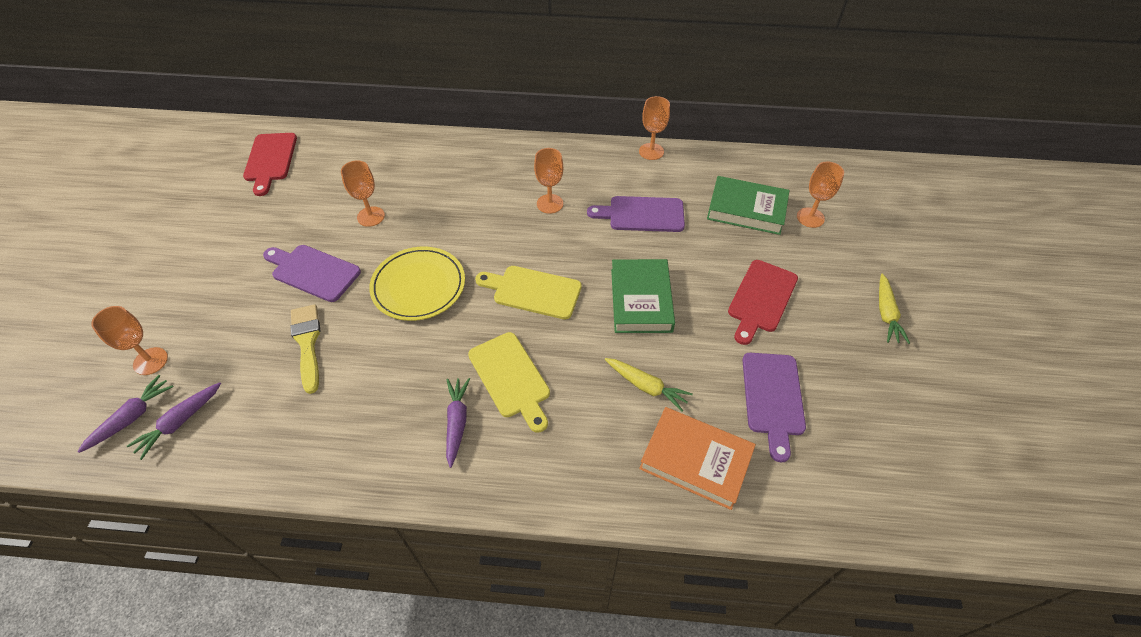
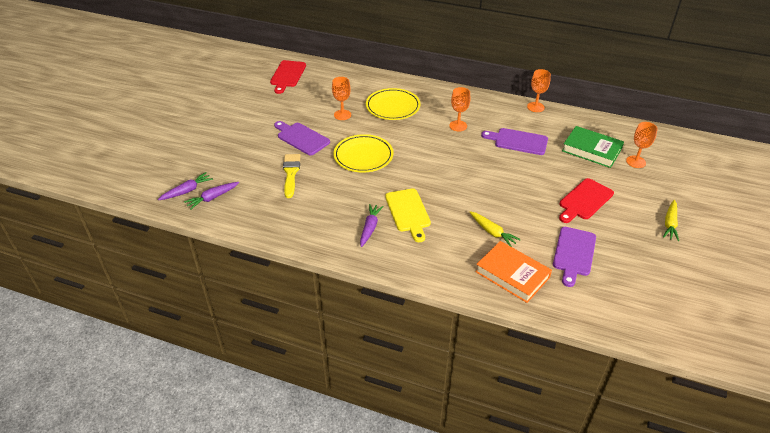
camera: 15 degrees right, 10 degrees down
orange goblet [91,306,168,375] -> none
yellow cutting board [475,266,582,319] -> none
green book [611,259,675,333] -> none
none -> yellow plate [366,88,420,120]

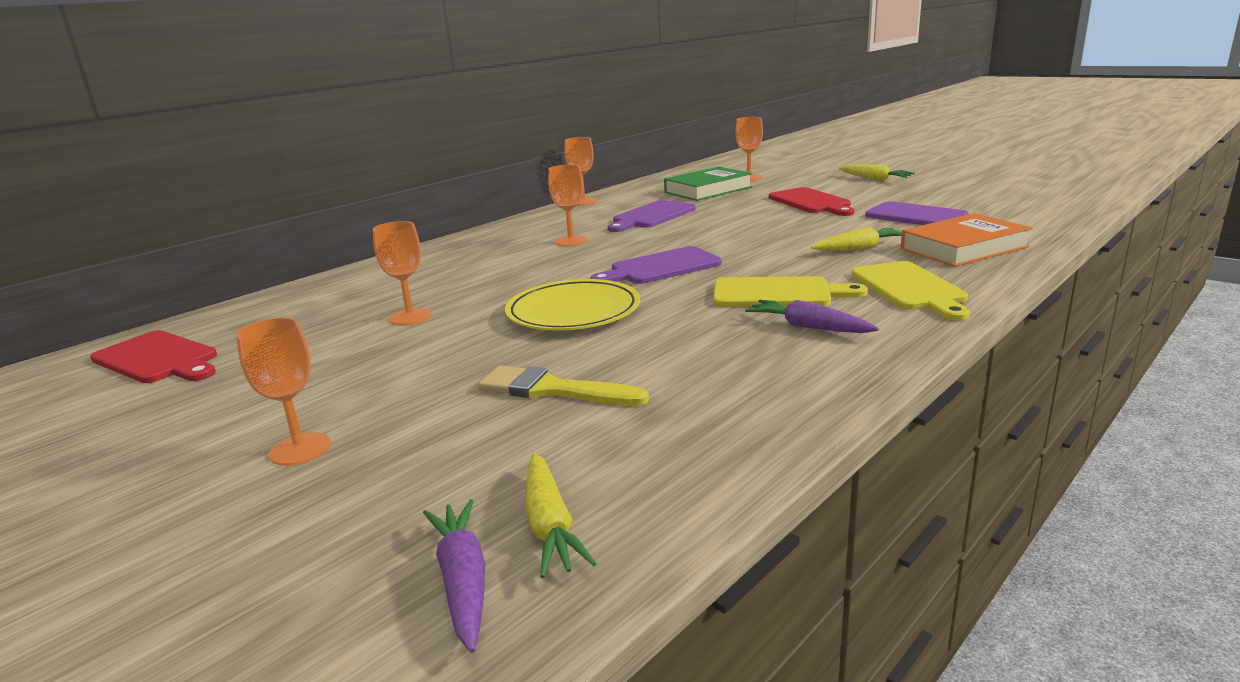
camera: 65 degrees left, 20 degrees down
purple carrot [184,182,239,210] -> yellow carrot [525,453,597,578]
purple cutting board [274,121,330,155] -> purple cutting board moved to [590,246,722,284]
yellow plate [366,88,420,120] -> none
none -> orange goblet [236,317,331,466]
none -> yellow cutting board [851,261,970,321]

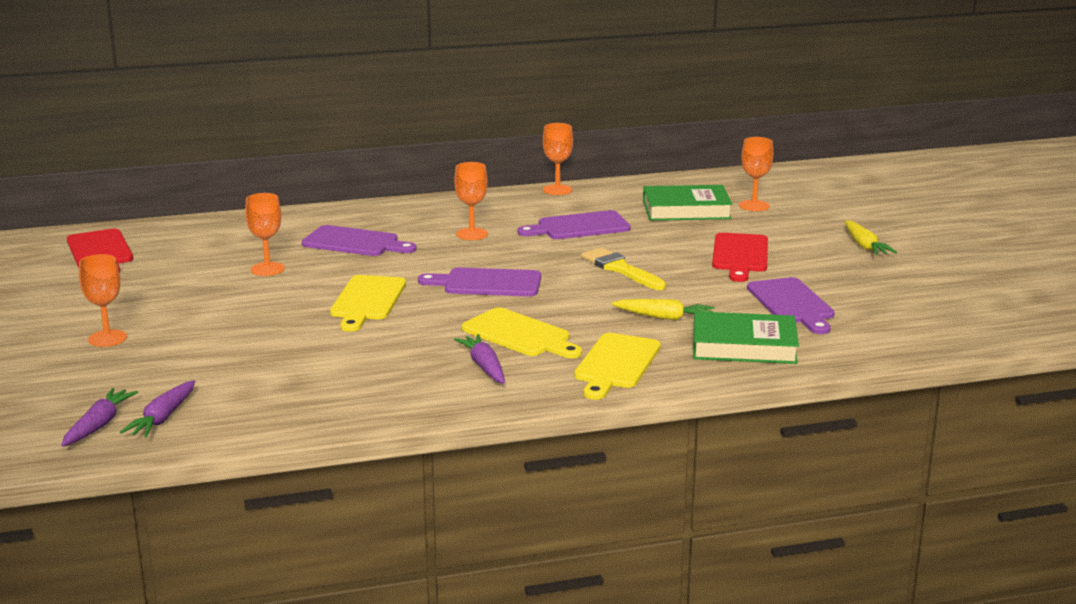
camera: 30 degrees right, 0 degrees up
yellow brush [478,366,649,406] -> yellow brush moved to [581,247,666,290]
yellow plate [505,279,640,330] -> yellow cutting board [330,275,406,332]
yellow carrot [525,453,597,578] -> purple carrot [120,380,195,437]
orange book [901,213,1033,267] -> green book [693,311,799,364]
none -> purple cutting board [302,225,417,256]

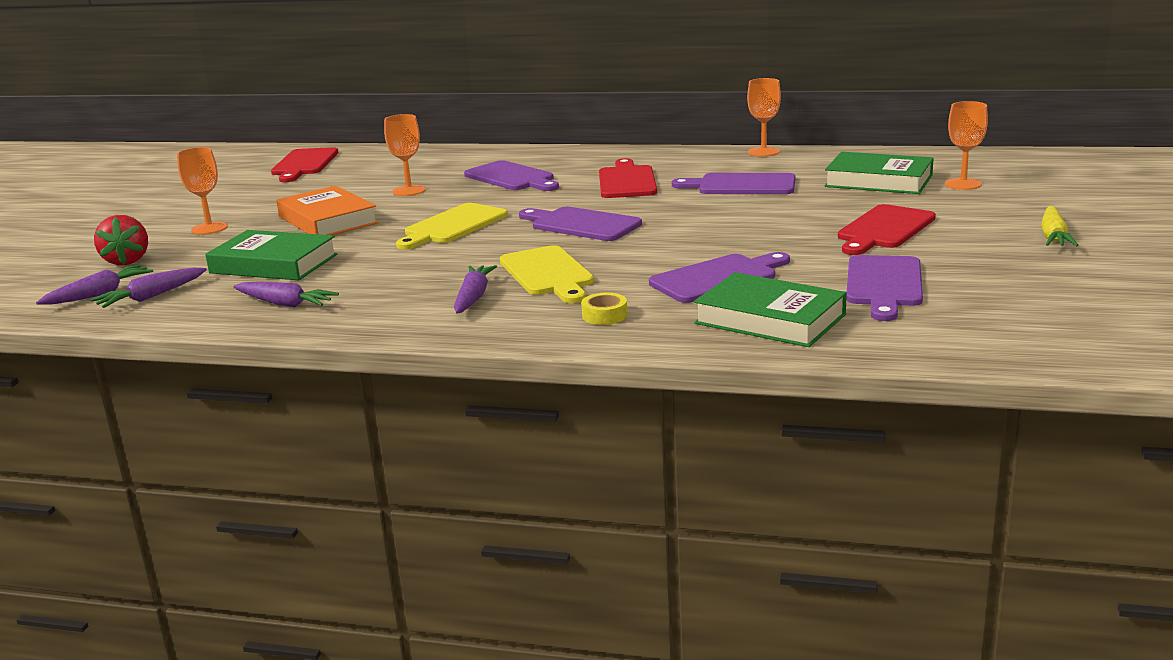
camera: 30 degrees right, 0 degrees up
orange goblet [454,162,488,240] -> red cutting board [599,158,657,198]
yellow cutting board [574,333,661,400] -> yellow tape [581,293,627,325]
yellow brush [581,247,666,290] -> none
yellow carrot [611,299,715,320] -> purple cutting board [649,252,790,303]
none -> red strawberry [94,215,148,265]
none -> green book [205,230,337,280]
none -> purple carrot [233,282,339,307]
none -> orange book [276,186,379,235]

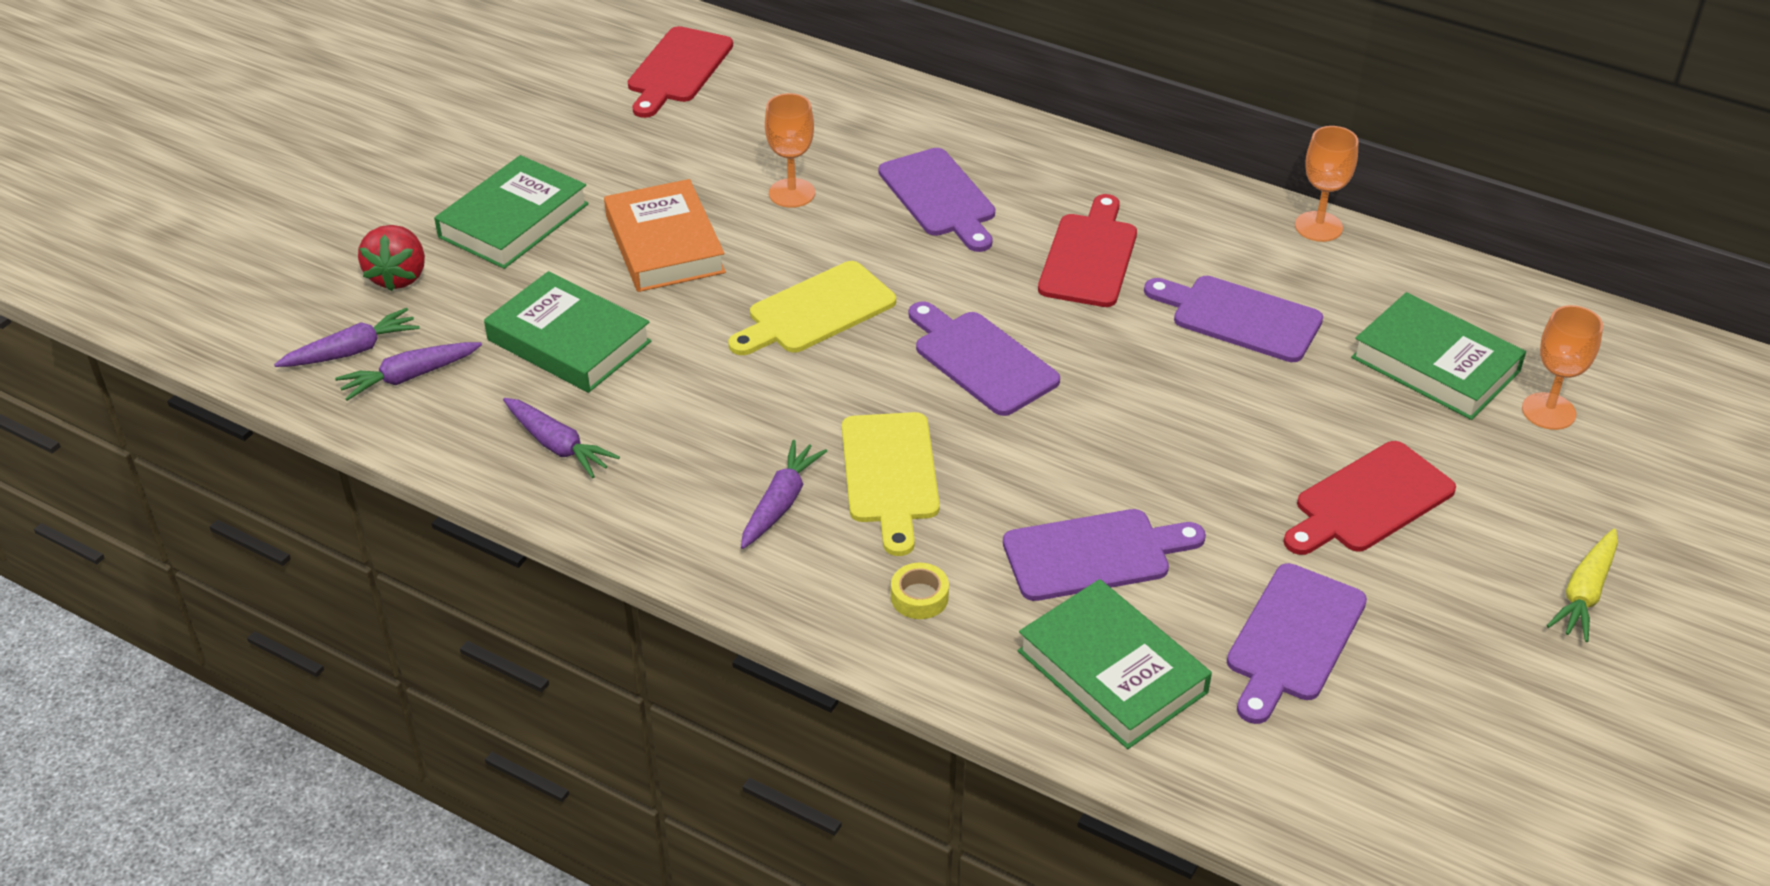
camera: 15 degrees right, 20 degrees up
orange goblet [177,147,228,235] -> green book [434,155,589,269]

